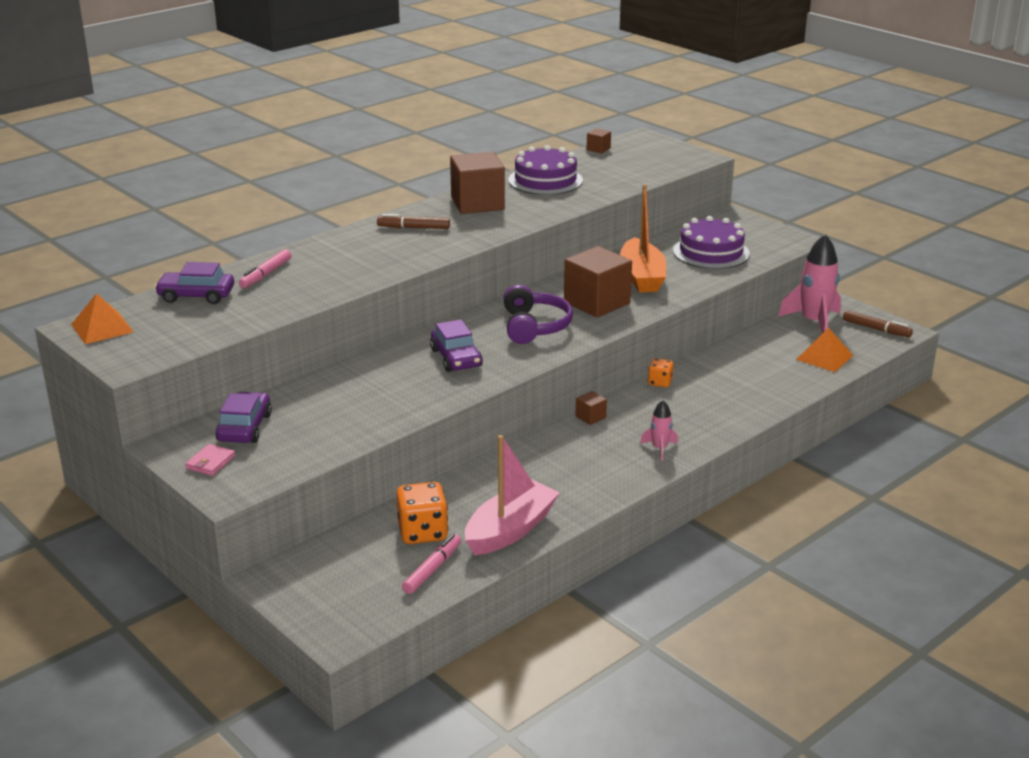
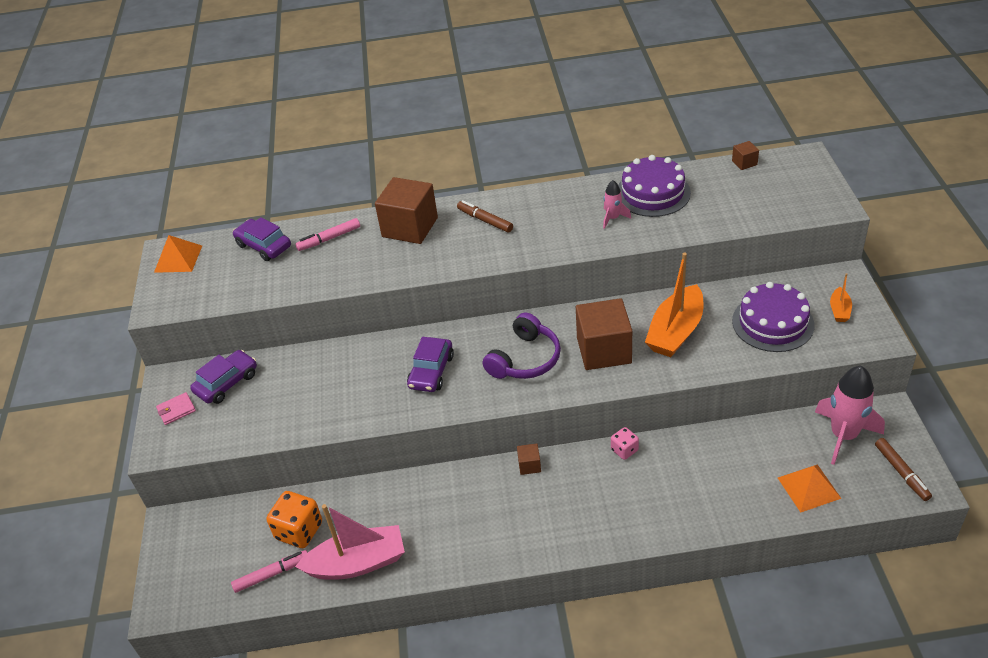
camera: 40 degrees right, 15 degrees up
brown cube [450,152,505,214] -> brown cube moved to [375,177,438,244]
pink rocket [640,400,678,461] -> pink rocket moved to [603,180,631,229]
orange dice [648,358,674,387] -> pink dice [611,427,639,460]
none -> orange boat [830,273,852,322]

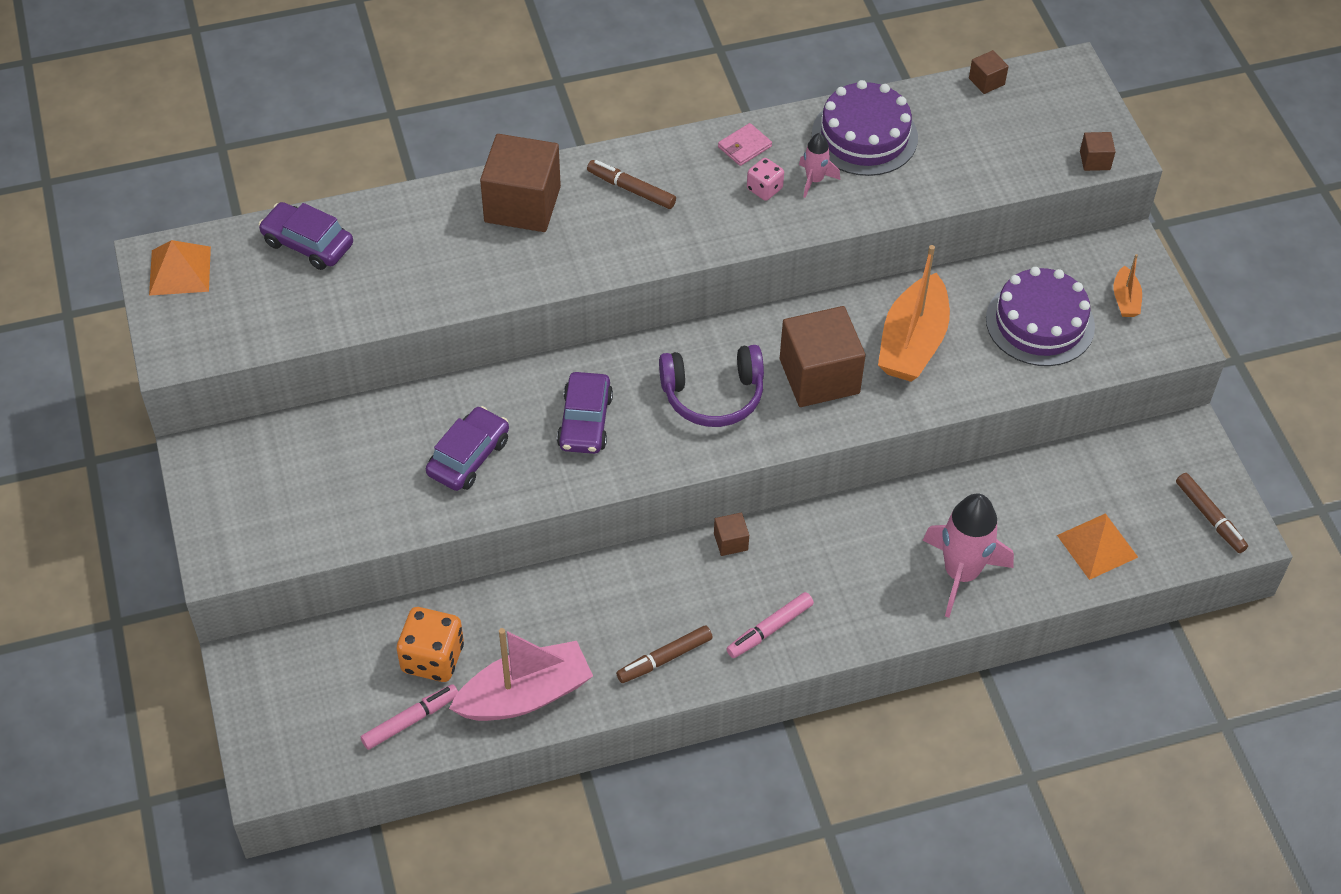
camera: 15 degrees left, 10 degrees up
pink wallet [156,392,196,425] -> pink wallet moved to [718,123,772,166]
purple car [190,350,257,404] -> purple car moved to [426,406,509,491]
pink marker [296,218,360,251] -> pink marker moved to [726,592,814,658]
purple headphones [483,313,561,379] -> purple headphones turned 60 degrees clockwise [659,345,764,427]
pink dice [611,427,639,460] -> pink dice moved to [747,158,784,201]
pink rocket [815,366,885,465] -> pink rocket moved to [923,493,1014,618]
none -> brown marker [616,626,713,683]
none -> brown cube [1080,132,1116,171]

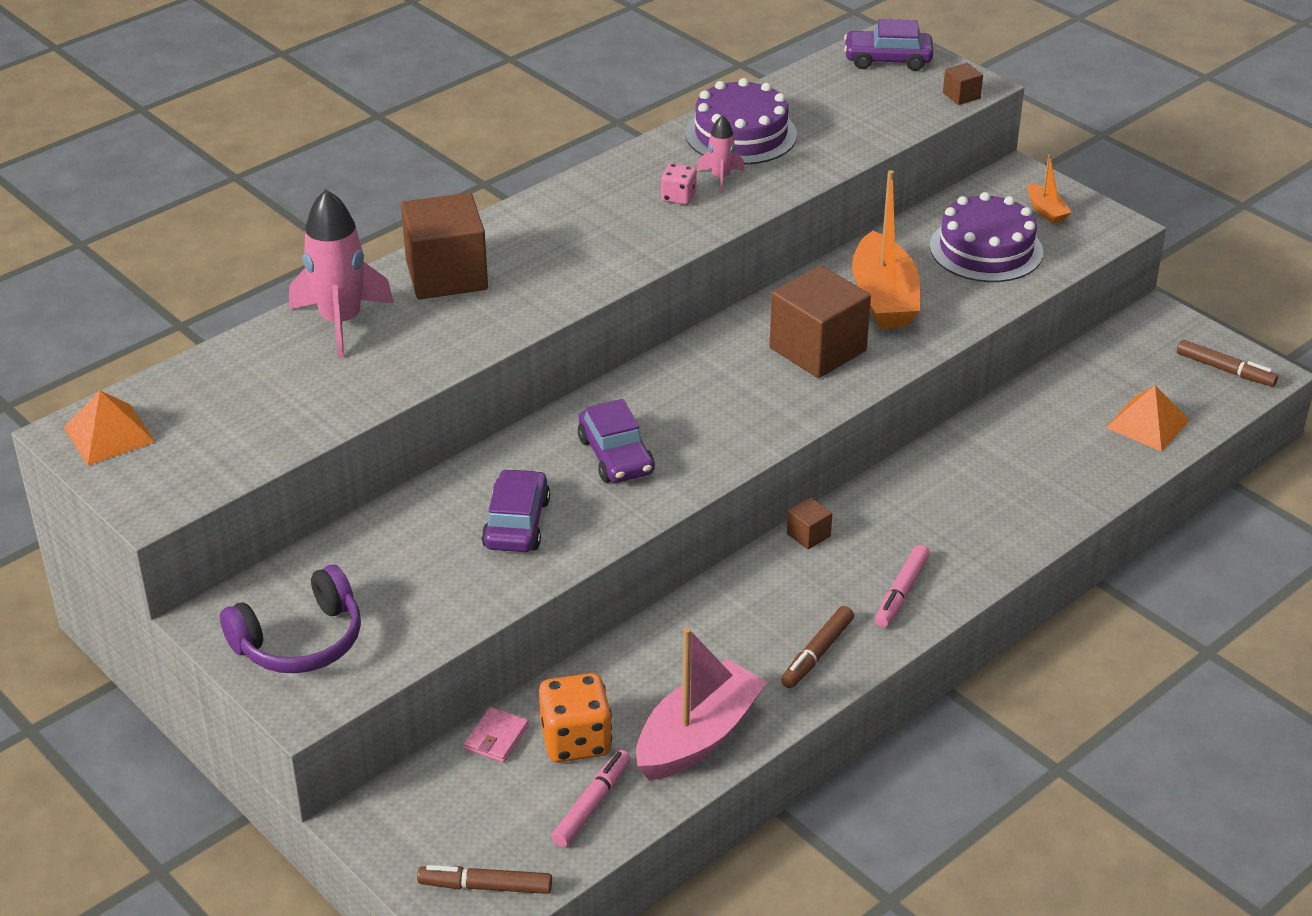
camera: 25 degrees left, 15 degrees down
purple car [258,202,353,270] -> purple car moved to [844,19,933,71]
brown marker [587,160,676,209] -> brown marker moved to [417,865,552,894]
purple headphones [659,345,764,427] -> purple headphones moved to [220,565,361,673]
pink wallet [718,123,772,166] -> pink wallet moved to [464,707,529,763]
pink rocket [923,493,1014,618] -> pink rocket moved to [289,189,394,358]
brown cube [969,50,1009,94] -> none

